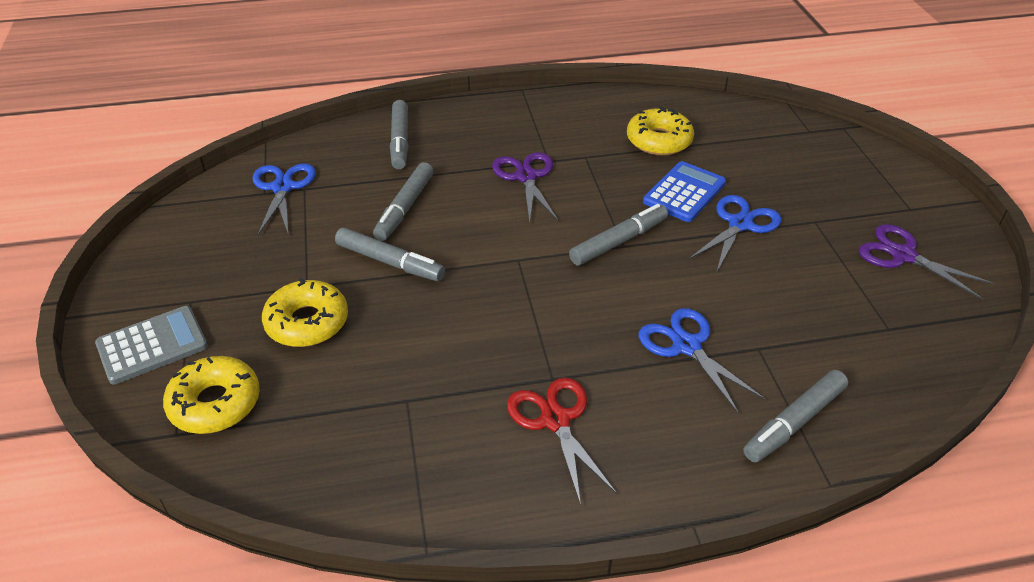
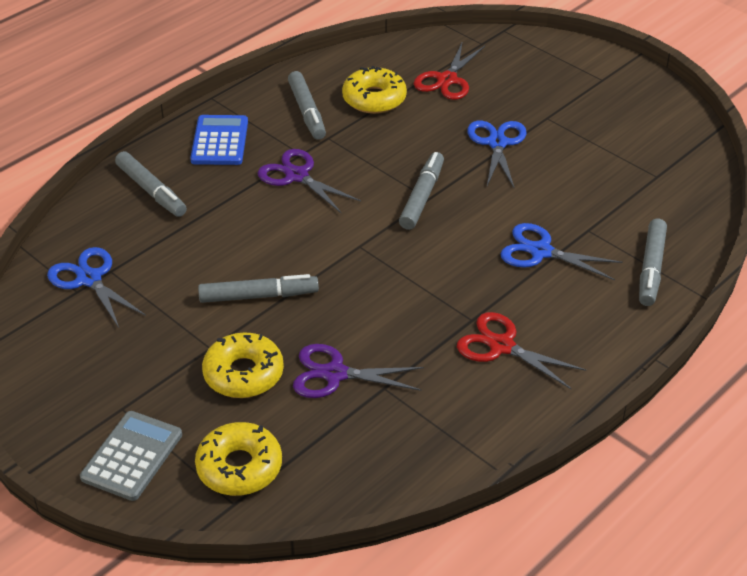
camera: 35 degrees left, 0 degrees up
grey marker [373,162,434,241] -> grey marker moved to [288,71,326,140]
blue calculator [643,161,726,222] -> blue calculator moved to [190,115,248,165]
purple scissors [859,224,995,300] -> purple scissors moved to [293,344,424,398]
none -> red scissors [414,41,485,100]

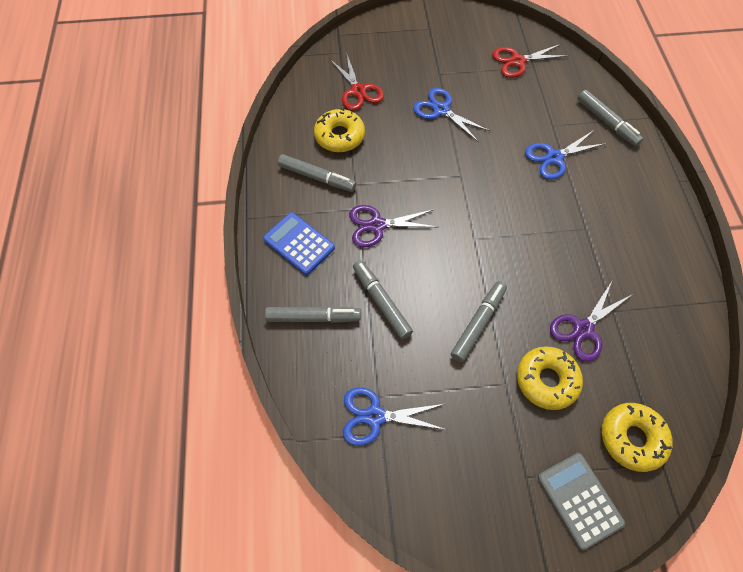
camera: 50 degrees left, 20 degrees up
grey marker [399,152,444,230] -> grey marker moved to [353,260,413,339]
red scissors [457,312,586,389] -> red scissors moved to [492,44,569,78]

